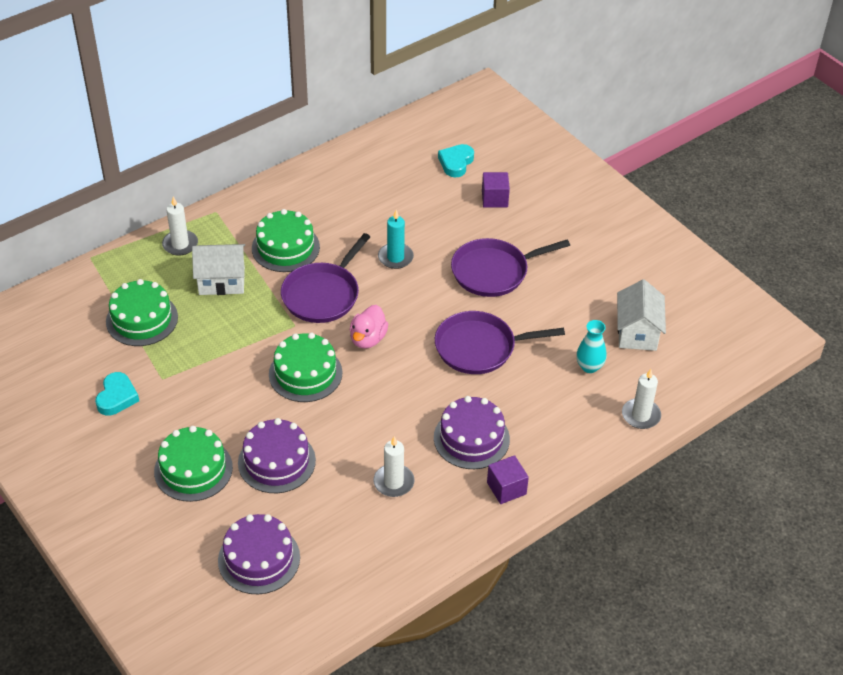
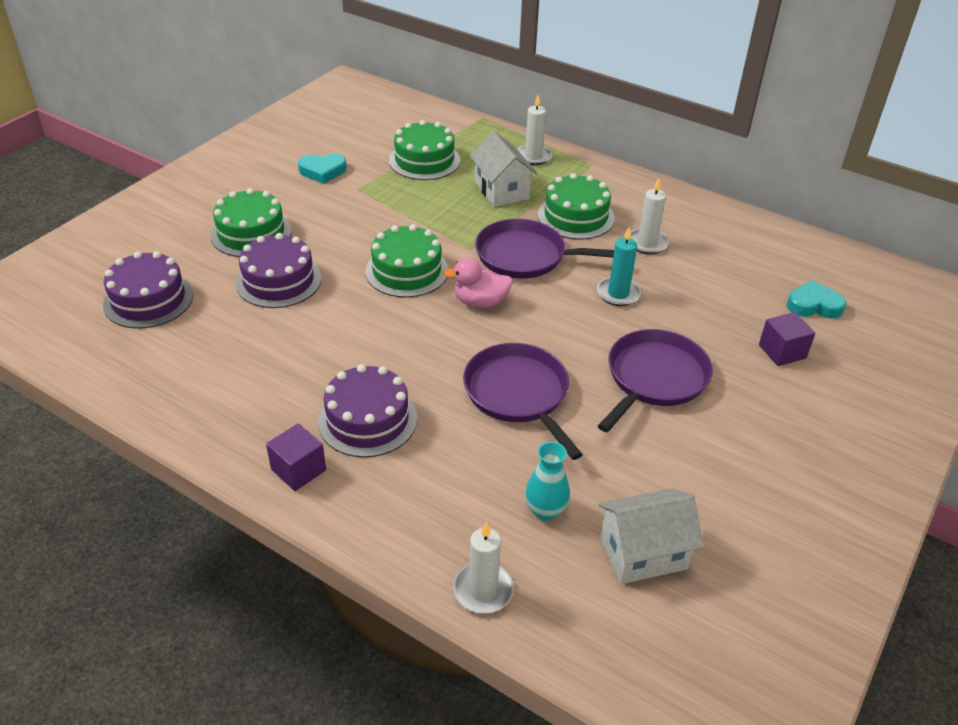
camera: 70 degrees right, 5 degrees down
white candle [373,436,414,497] -> white candle moved to [631,178,669,254]
purple pan [451,238,570,297] -> purple pan turned 75 degrees clockwise [598,329,713,432]

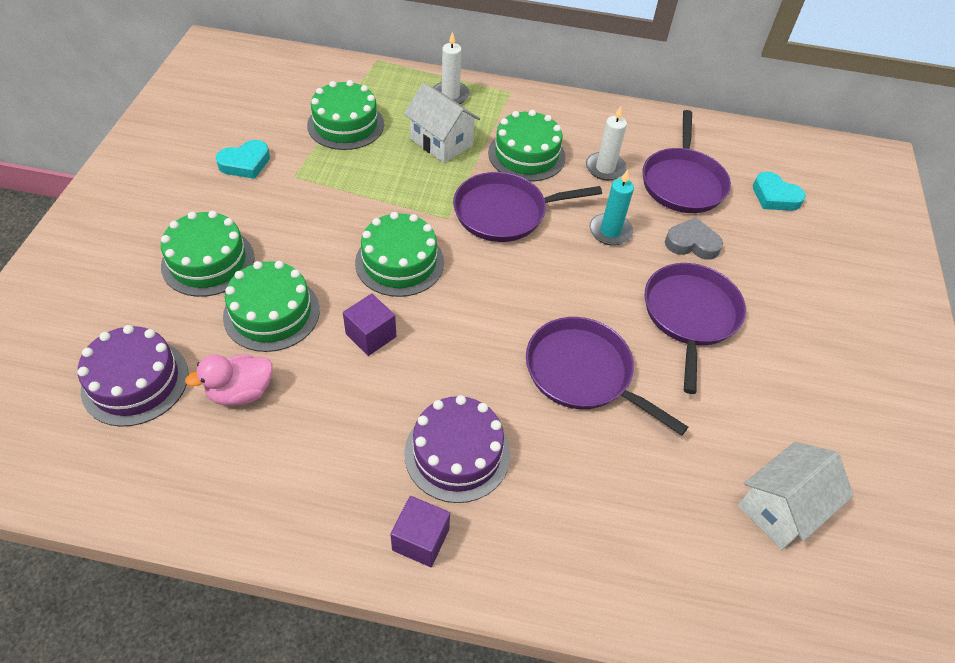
camera: 25 degrees left, 10 degrees up
purple cake [236,233,321,308] -> green cake [223,261,320,352]
pink duck [444,257,513,308] -> pink duck moved to [185,354,273,406]
white candle [453,522,514,614] -> none
turquoise vase [525,442,570,520] -> none
purple cube [759,312,815,366] -> purple cube moved to [343,294,396,356]
turquoise heart [787,280,846,319] -> turquoise heart turned 120 degrees counterclockwise [753,172,806,211]
none -> purple pan [642,110,731,213]
none -> grey heart [665,218,723,260]

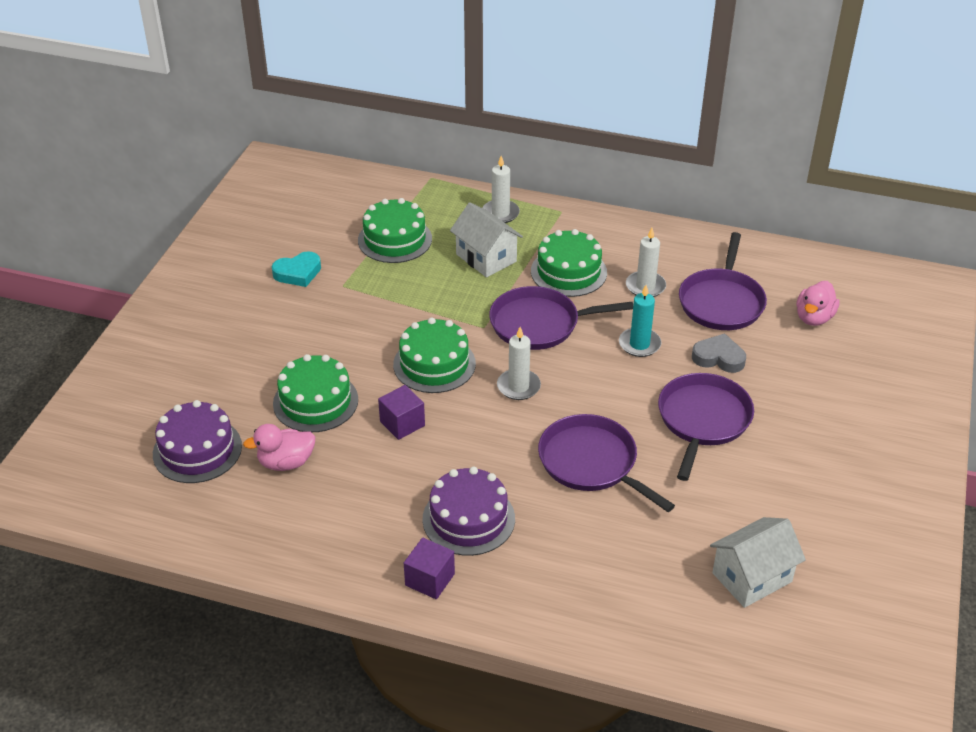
camera: 10 degrees right, 10 degrees down
green cake [161,211,255,297] -> none
turquoise heart [753,172,806,211] -> pink duck [796,281,840,326]
none -> white candle [497,327,541,400]

